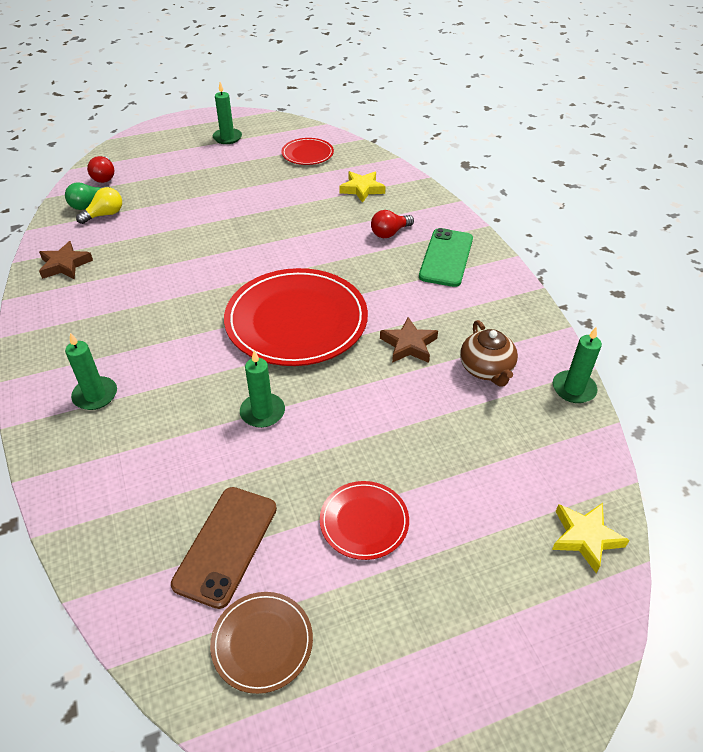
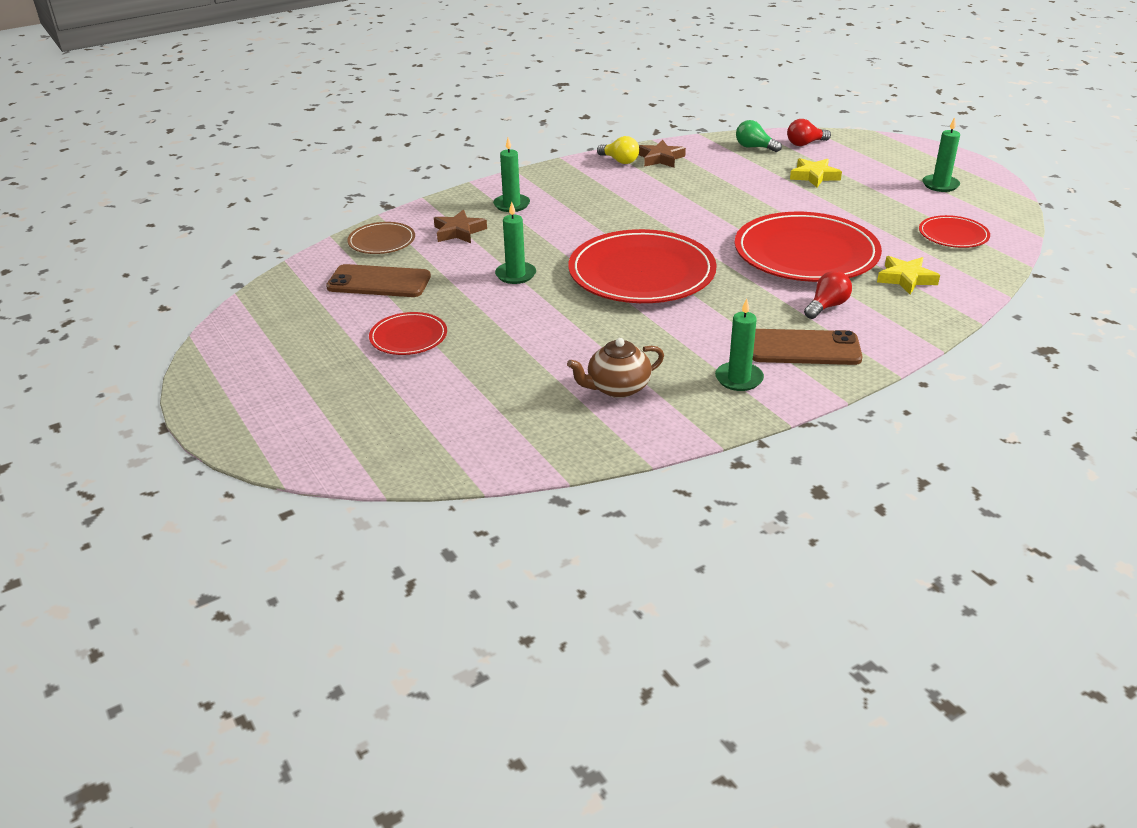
camera: 80 degrees right, 10 degrees down
yellow light bulb [76,187,122,224] -> yellow light bulb moved to [597,136,639,164]
brown plate [210,592,313,694] -> brown plate moved to [347,222,415,254]
red light bulb [371,210,414,238] -> red light bulb turned 90 degrees clockwise [804,271,852,319]
brown star [380,317,438,363] -> brown star moved to [434,210,487,243]
green phone [419,228,473,287] -> brown phone [753,329,862,365]
yellow star [552,503,630,573] -> yellow star moved to [790,158,842,187]
green candle [553,327,602,403] -> green candle moved to [715,298,764,391]
none -> red plate [735,212,882,282]

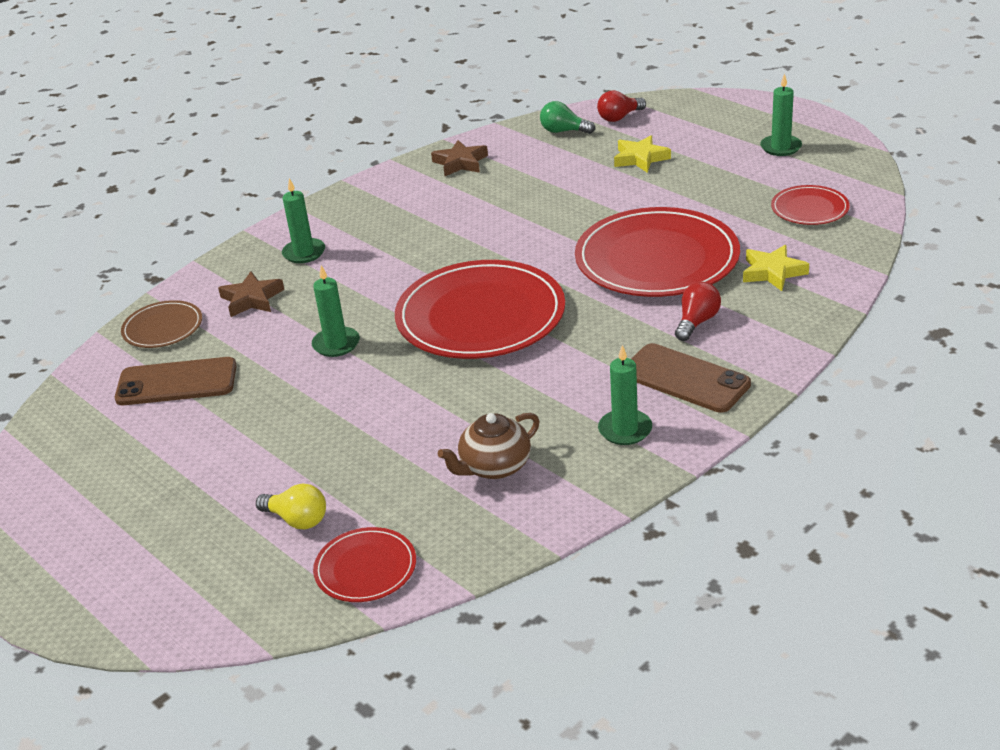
camera: 10 degrees left, 0 degrees up
red plate [369,312,447,355] -> red plate moved to [313,527,416,602]
yellow light bulb [597,136,639,164] -> yellow light bulb moved to [256,484,326,529]
brown phone [753,329,862,365] -> brown phone turned 45 degrees clockwise [631,343,751,413]

